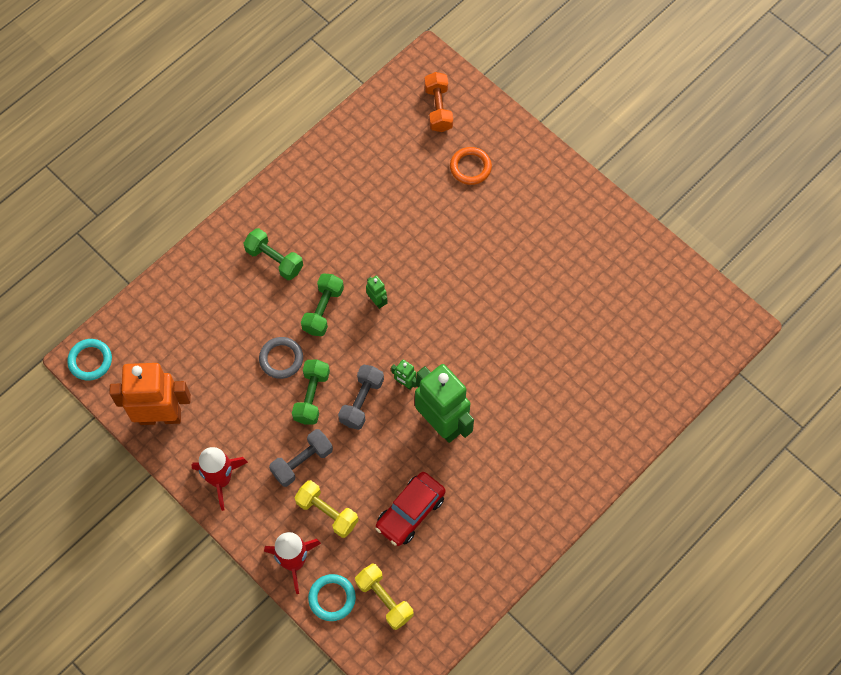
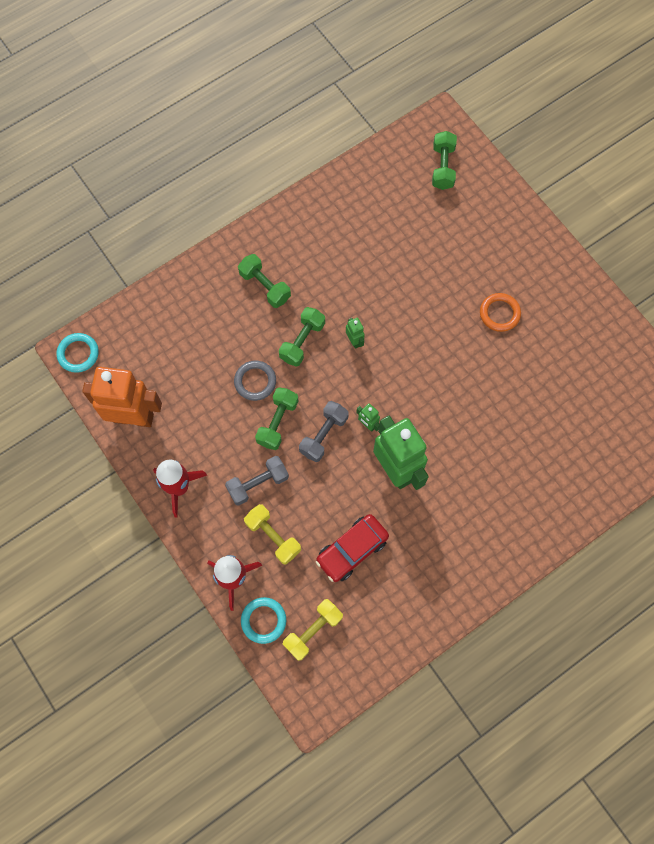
camera: 10 degrees right, 5 degrees up
yellow dumbbell [355,563,414,630] -> yellow dumbbell turned 75 degrees clockwise [283,599,343,661]
orange dumbbell [424,72,453,132] -> green dumbbell [432,131,457,190]
orange ring [450,147,492,185] -> orange ring moved to [480,293,521,332]

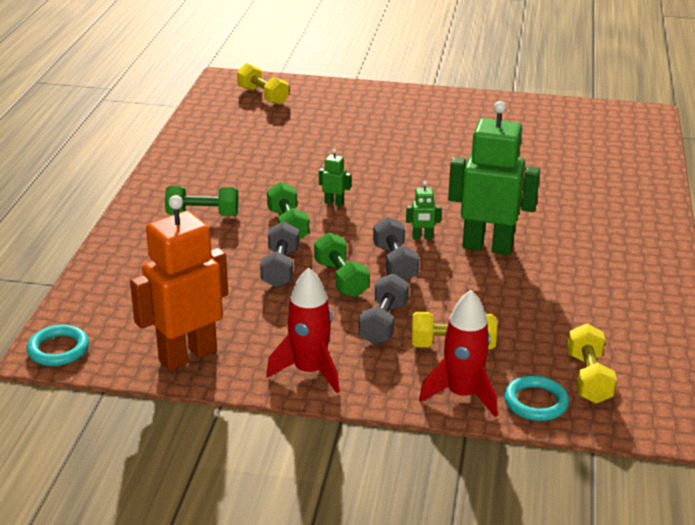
camera: 45 degrees left, 40 degrees down
grey ring [234,361,276,401] -> grey dumbbell [260,222,299,288]
red car [316,514,389,582] -> none
green dumbbell [432,131,457,190] -> yellow dumbbell [237,63,289,105]
orange ring [480,293,521,332] -> none

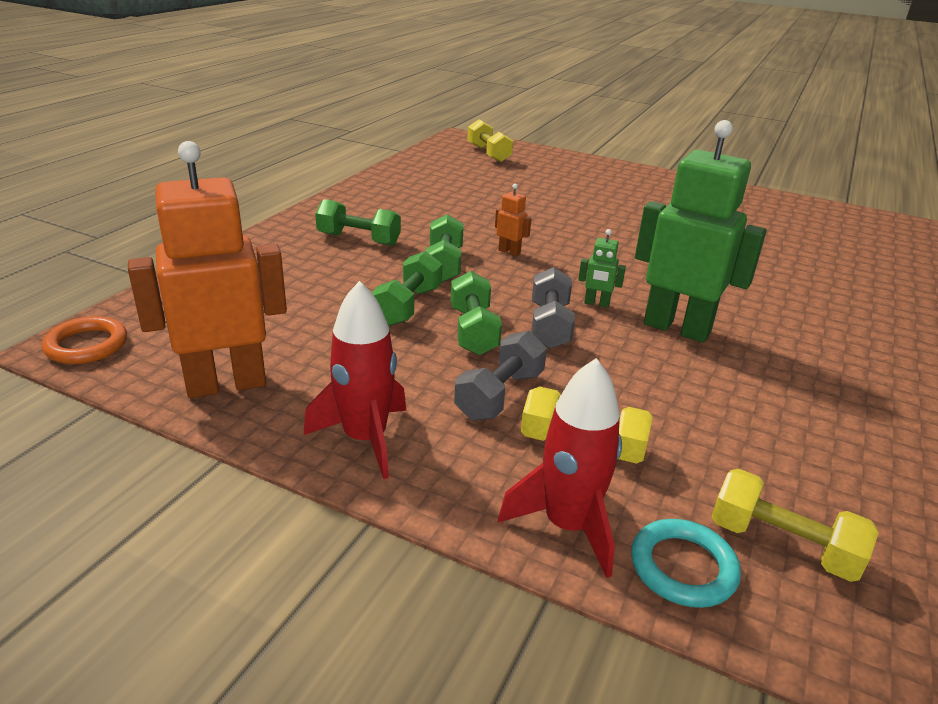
camera: 15 degrees right, 0 degrees up
turquoise ring [27,325,89,366] -> orange ring [42,316,127,364]
grey dumbbell [260,222,299,288] -> green dumbbell [372,251,442,326]
green robot [319,149,351,206] -> orange robot [495,184,532,256]
yellow dumbbell [567,324,617,403] -> yellow dumbbell turned 75 degrees counterclockwise [711,469,879,582]

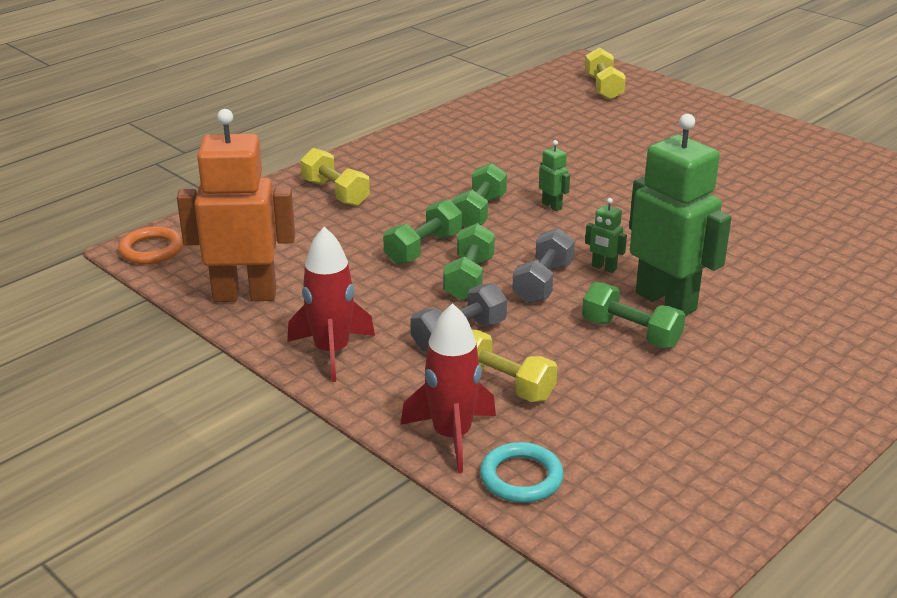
camera: 20 degrees right, 0 degrees up
green dumbbell [315,199,401,246] -> green dumbbell moved to [582,282,685,348]
orange robot [495,184,532,256] -> green robot [539,140,570,211]
yellow dumbbell [711,469,879,582] -> yellow dumbbell moved to [300,148,370,206]

